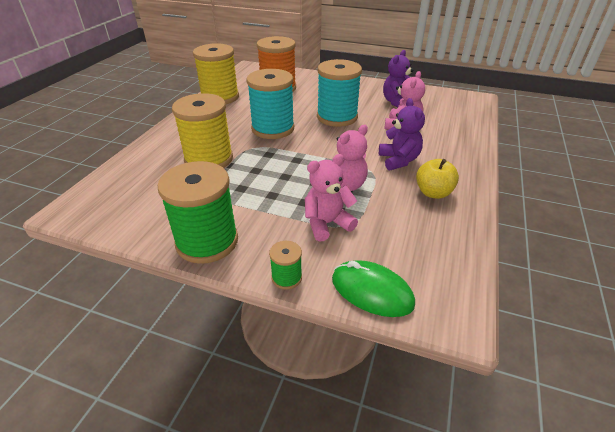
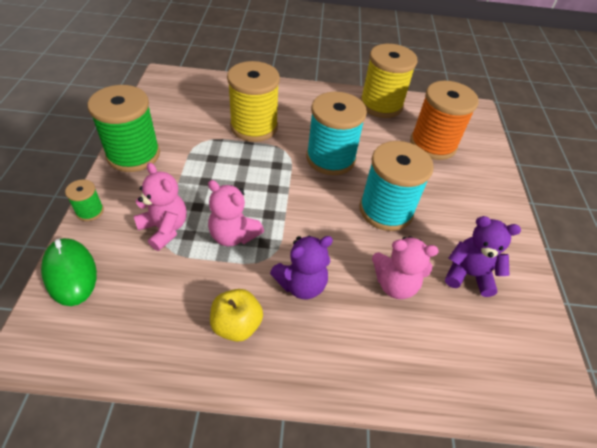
camera: 70 degrees right, 10 degrees up
green mouse [332,260,415,317] -> green mouse turned 45 degrees counterclockwise [41,238,97,306]

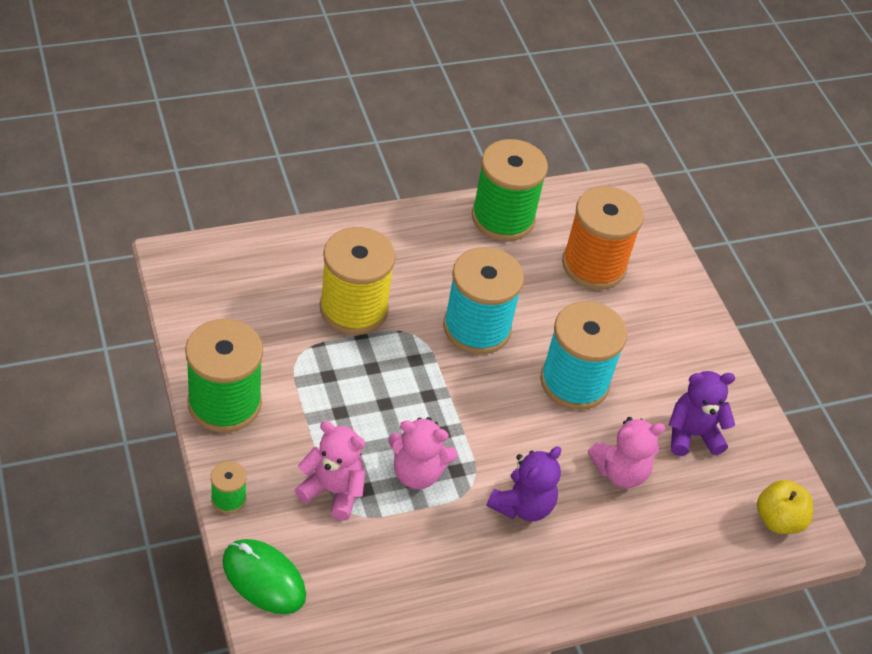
camera: 25 degrees left, 0 degrees up
yellow apple [210,289,263,342] -> yellow apple moved to [757,480,813,534]
yellow spool [360,44,417,118] -> green spool [472,139,548,241]

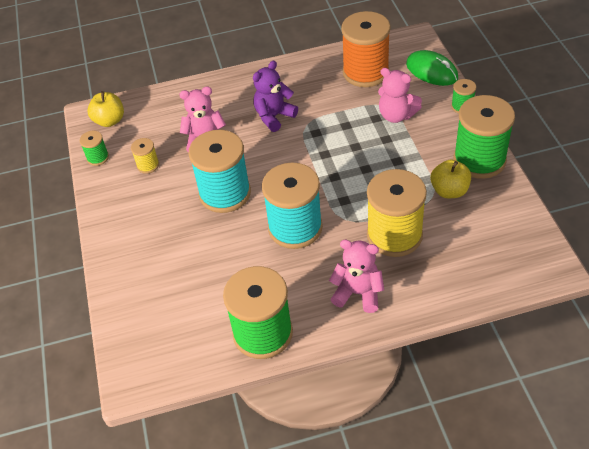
camera: 165 degrees left, 0 degrees up
pink teddy bear [388,417,458,489] -> pink teddy bear moved to [329,240,384,313]
orange spool [562,186,644,290] -> orange spool moved to [341,11,391,87]
purple teddy bear [669,371,735,456] -> yellow spool [131,138,159,174]
none -> green spool [80,131,109,166]
none -> yellow apple [431,159,471,198]

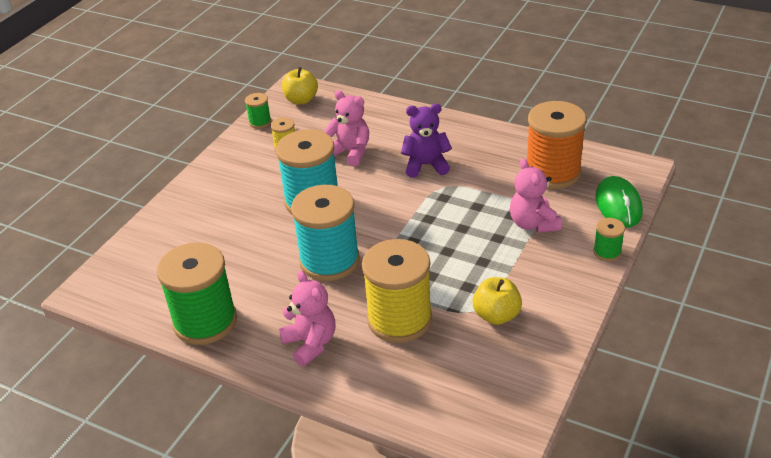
camera: 40 degrees right, 10 degrees down
green spool [454,95,515,179] -> none

